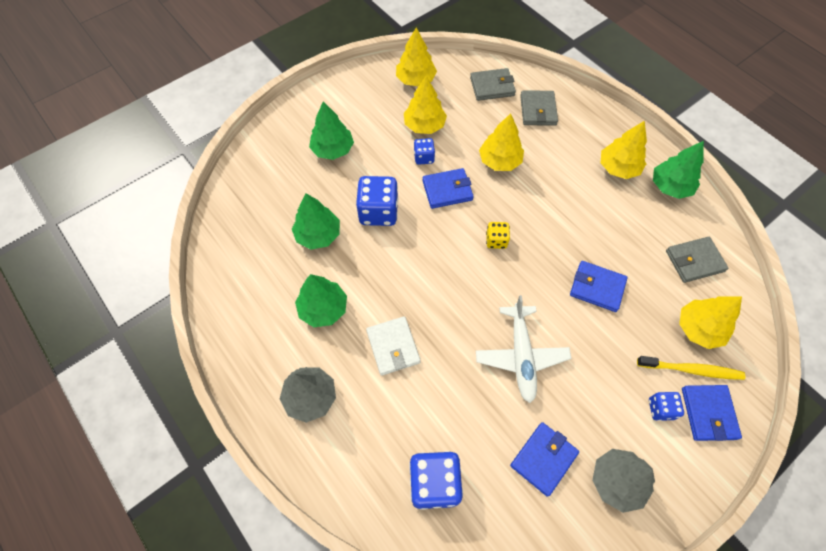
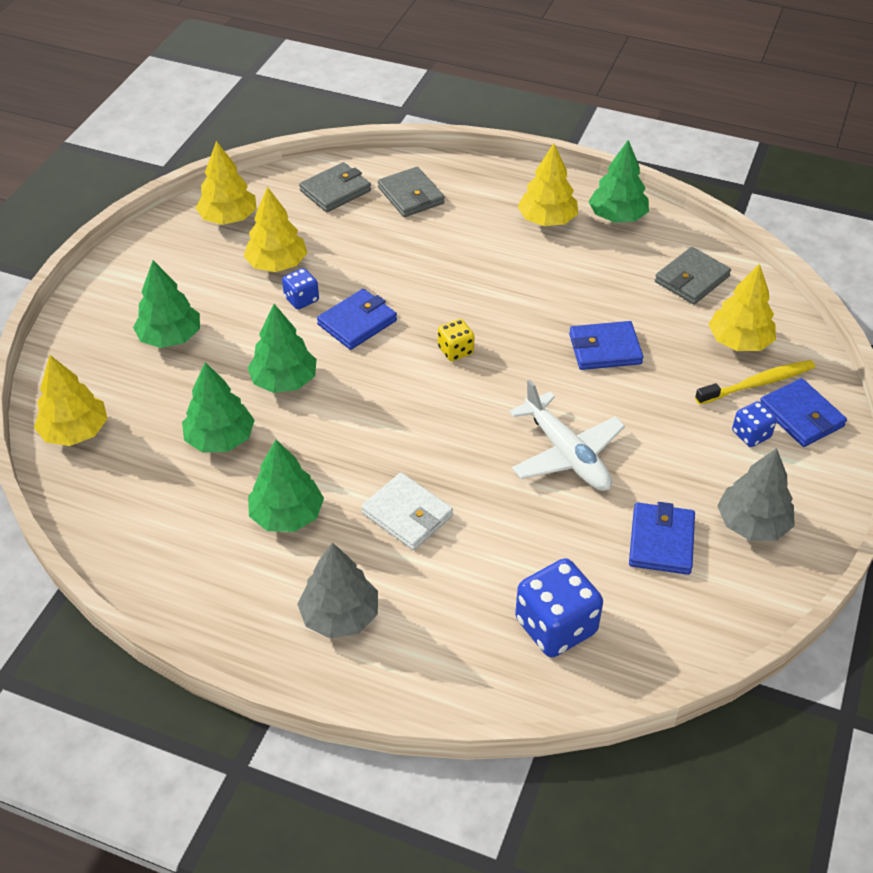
camera: 30 degrees left, 15 degrees down
blue dice [356,176,398,226] -> green tree [248,304,317,393]
yellow tree [479,114,524,171] -> yellow tree moved to [34,355,108,446]

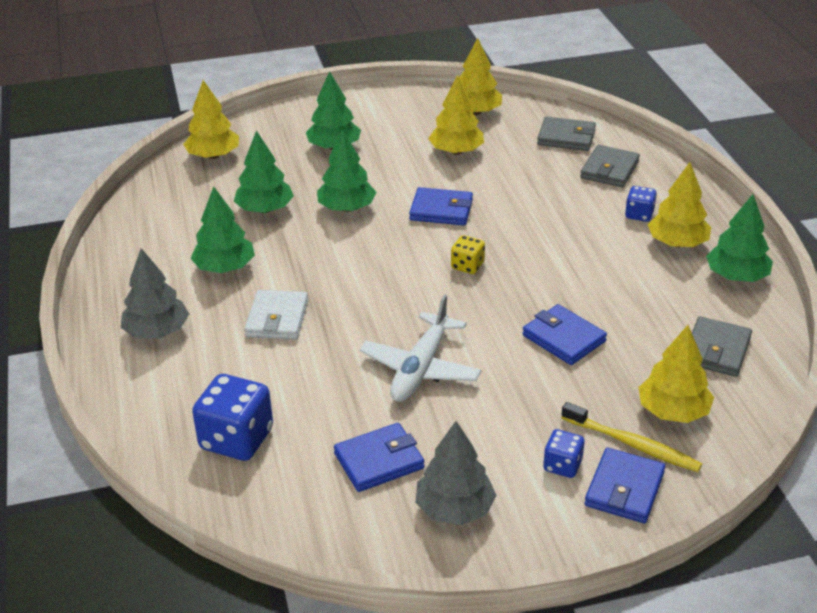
camera: 55 degrees right, 10 degrees down
blue dice [282,268,319,309] -> blue dice moved to [625,186,657,222]
grey wallet [655,247,731,304] -> grey wallet turned 75 degrees counterclockwise [692,316,752,377]

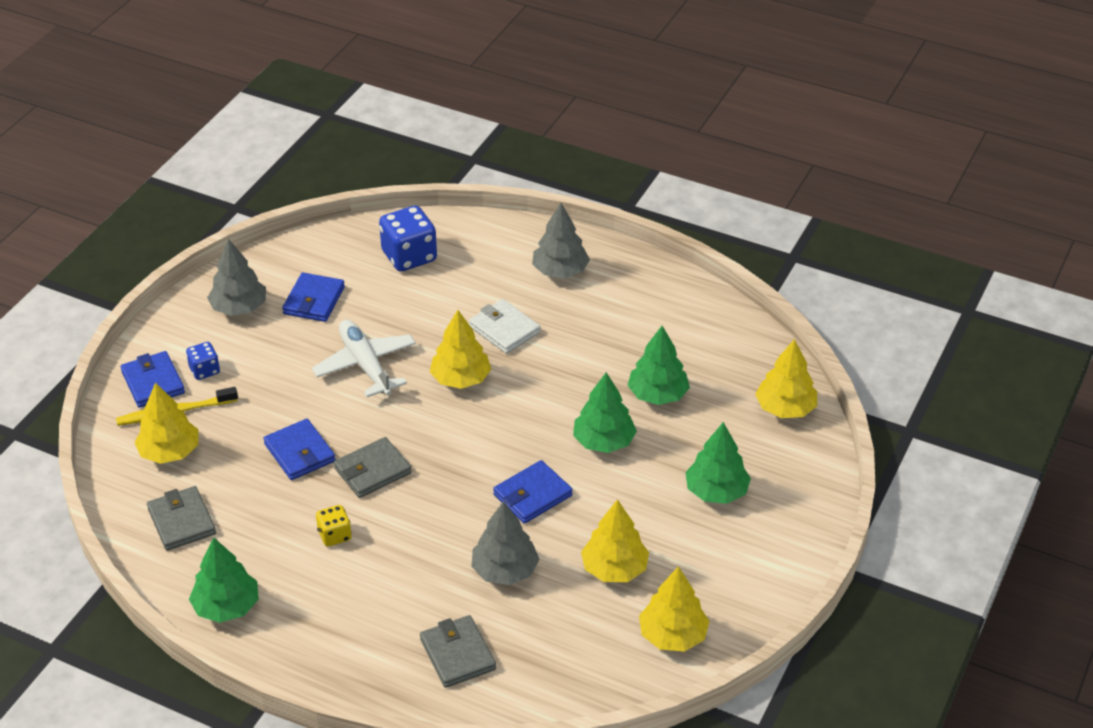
camera: 130 degrees right, 5 degrees up
green tree [190,186,255,273] -> none
yellow dice [451,235,485,274] -> yellow dice moved to [316,505,352,547]
blue wallet [523,304,607,365] -> blue wallet turned 60 degrees clockwise [263,419,335,480]
grey wallet [537,117,596,151] -> grey wallet moved to [334,437,412,498]
blue dice [625,186,657,222] -> none
yellow tree [648,162,711,247] -> yellow tree moved to [430,310,491,389]
none -> grey tree [471,501,539,585]

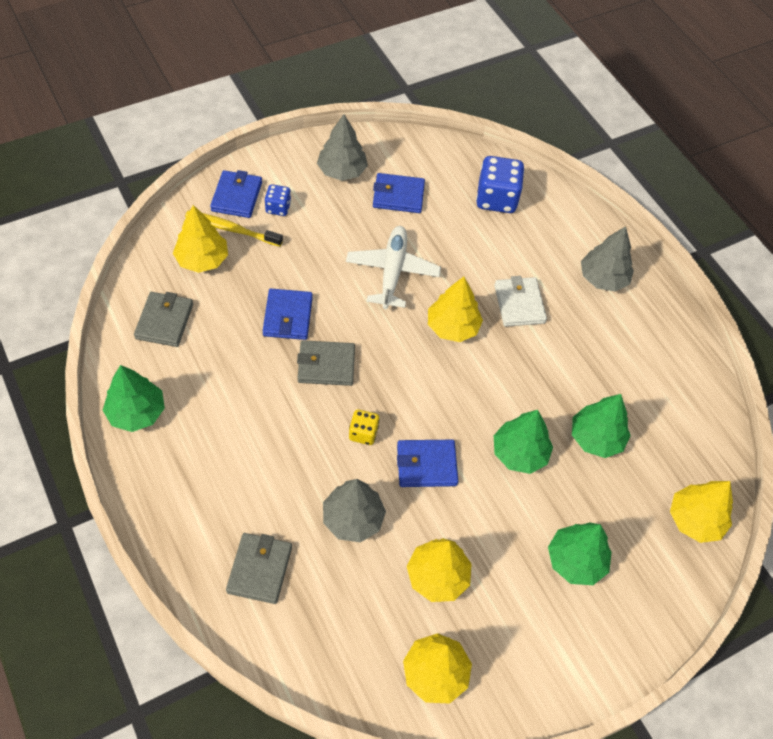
camera: 30 degrees right, 15 degrees up
blue wallet [282,273,345,322] -> blue wallet turned 45 degrees clockwise [373,173,425,213]
yellow dice [316,505,352,547] -> yellow dice moved to [349,409,379,445]

